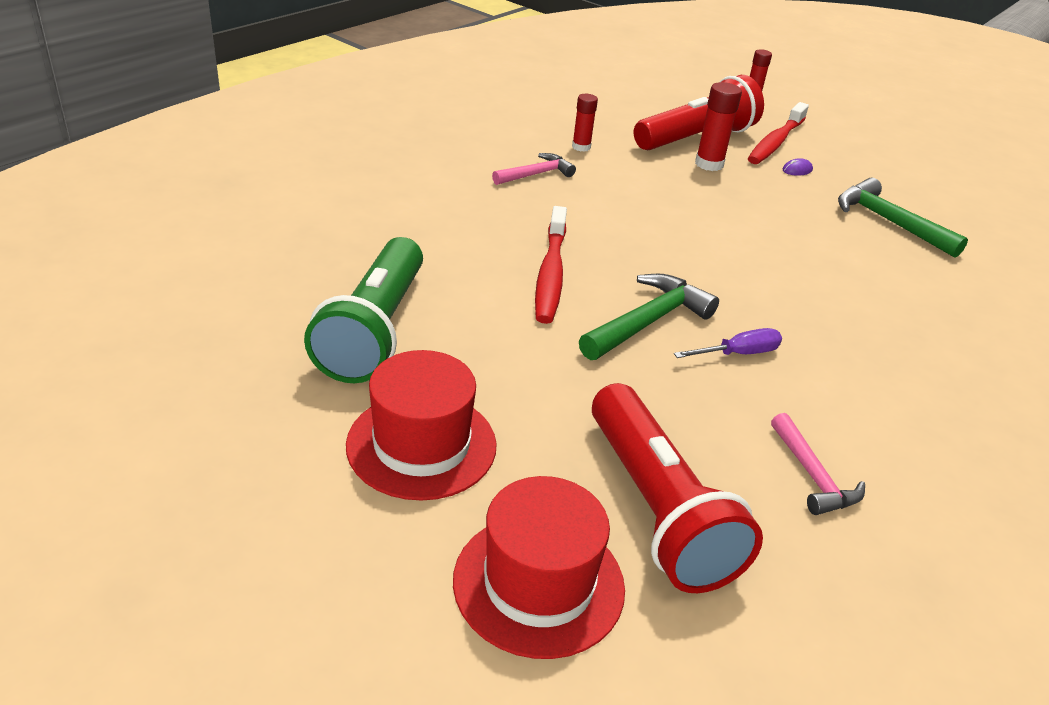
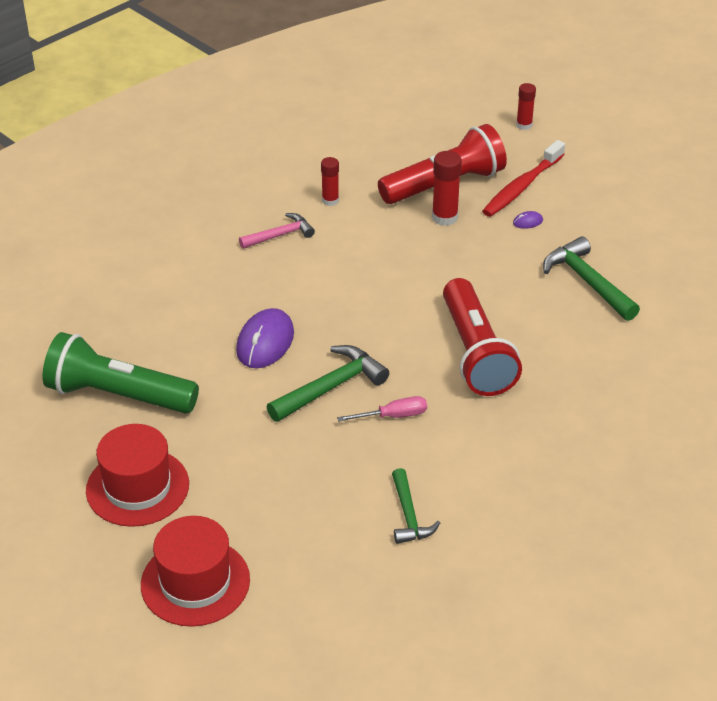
camera: 10 degrees right, 5 degrees up
green flashlight [304,237,423,383] -> green flashlight turned 90 degrees clockwise [43,332,199,413]
red toothbrush [535,206,567,324] -> purple mouse [236,308,294,368]
red flashlight [592,383,763,593] -> red flashlight moved to [443,278,522,396]
purple screwdriver [674,328,782,358] -> pink screwdriver [337,396,427,422]
pink hammer [771,413,865,515] -> green hammer [392,468,440,544]

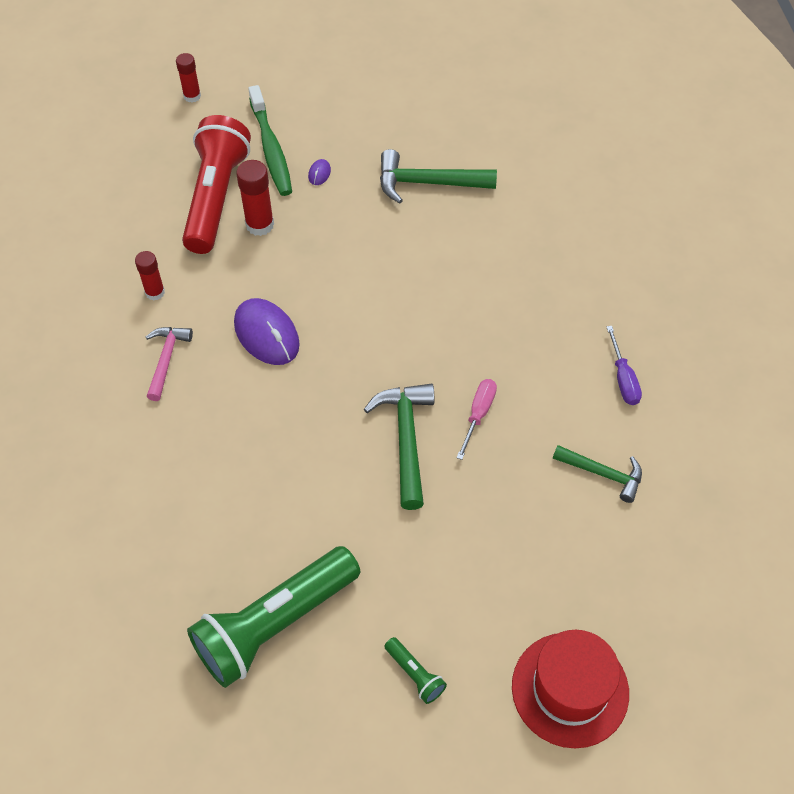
camera: 55 degrees left, 15 degrees up
red hat [86,424,189,527] -> green flashlight [384,637,447,704]
purple mouse [236,308,294,368] -> purple mouse moved to [234,298,300,365]
red flashlight [443,278,522,396] -> none
red toothbrush [482,140,565,217] -> green toothbrush [248,85,292,196]
none -> purple screwdriver [606,326,642,405]

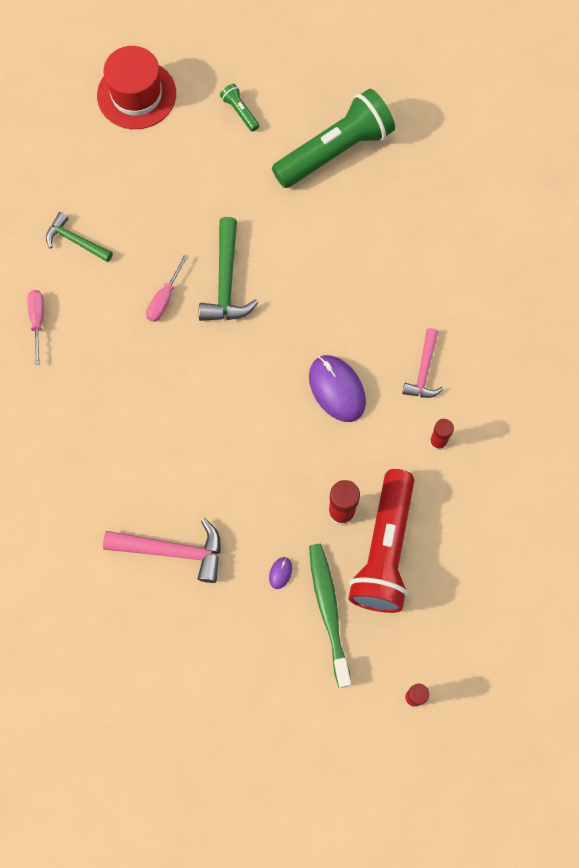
camera: 175 degrees left, 15 degrees up
green hammer [380,149,497,204] -> pink hammer [103,518,221,583]
purple screwdriver [606,326,642,405] -> pink screwdriver [28,290,44,365]

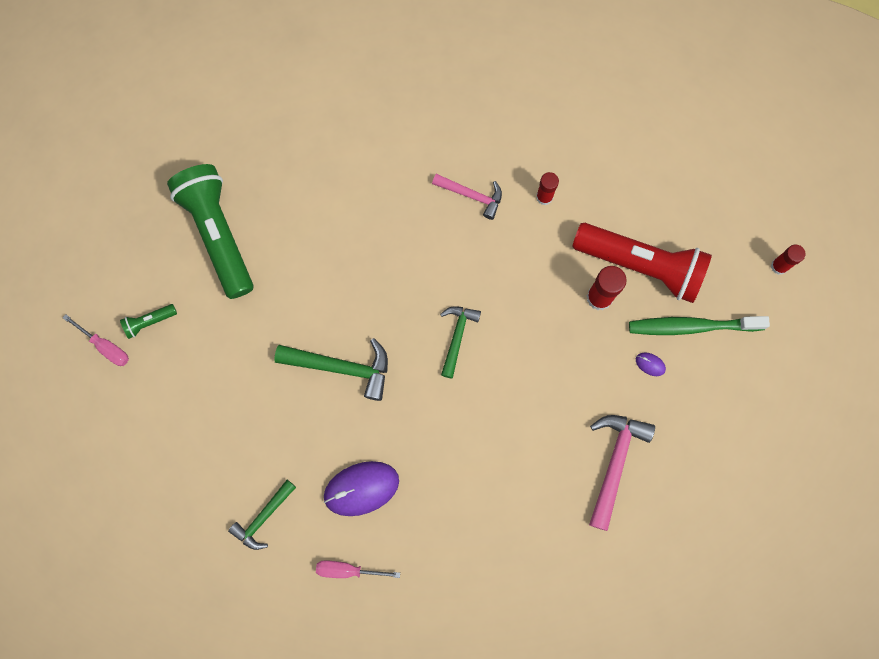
camera: 80 degrees left, 5 degrees up
red hat [97,46,176,129] -> none
pink screwdriver [146,254,189,322] -> pink screwdriver moved to [63,314,129,366]
purple mouse [309,355,366,422] -> purple mouse moved to [324,461,399,516]
none -> green hammer [440,306,481,378]

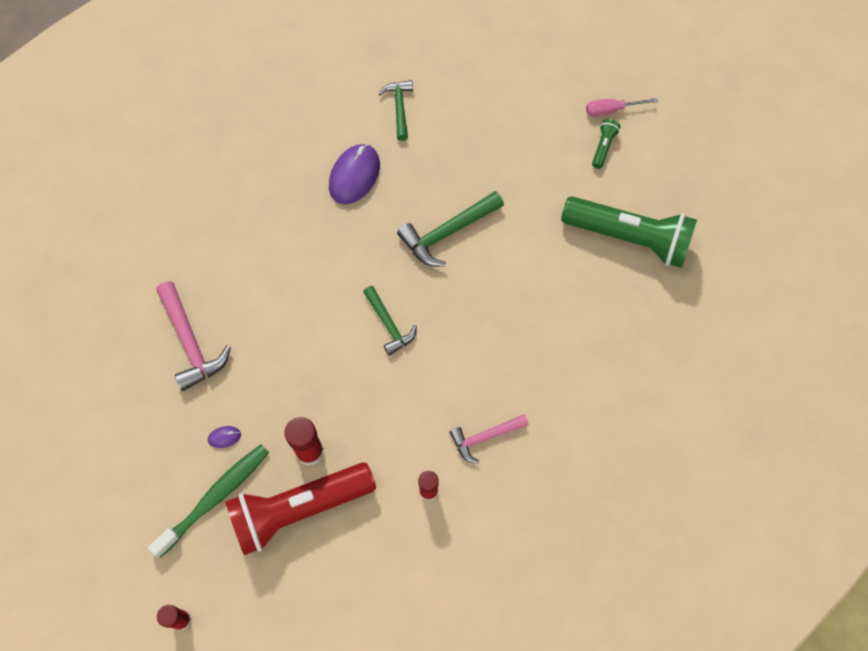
camera: 135 degrees right, 10 degrees down
pink screwdriver [316,560,400,578] -> none

